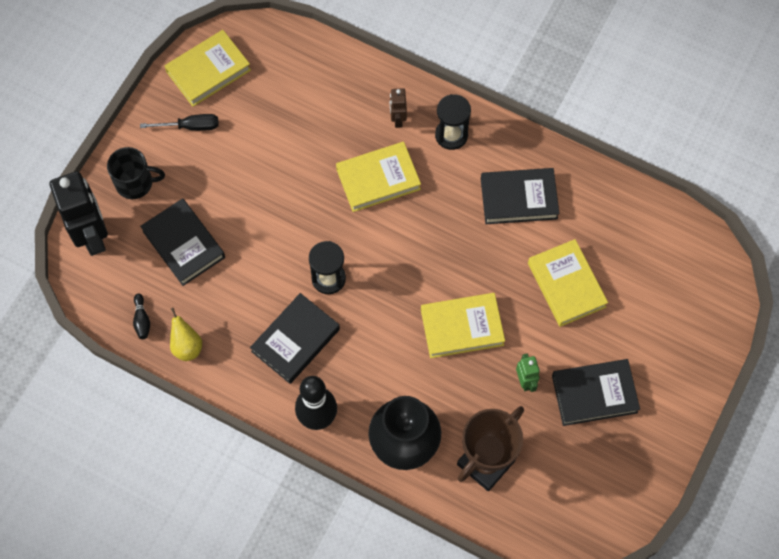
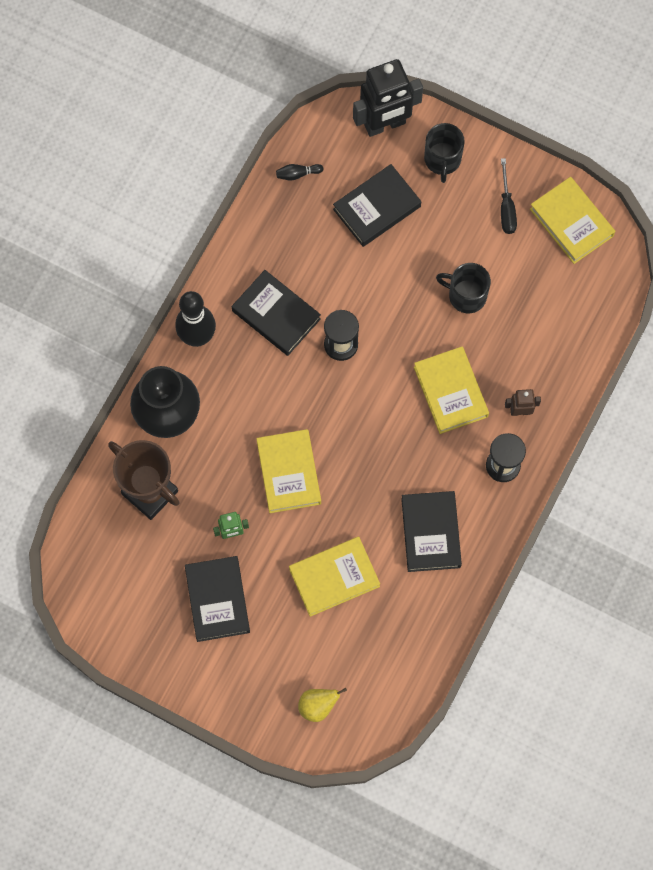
camera: 90 degrees right, 5 degrees up
yellow pear [170,308,202,361] -> yellow pear moved to [298,688,347,722]
none -> black mug [436,263,491,313]

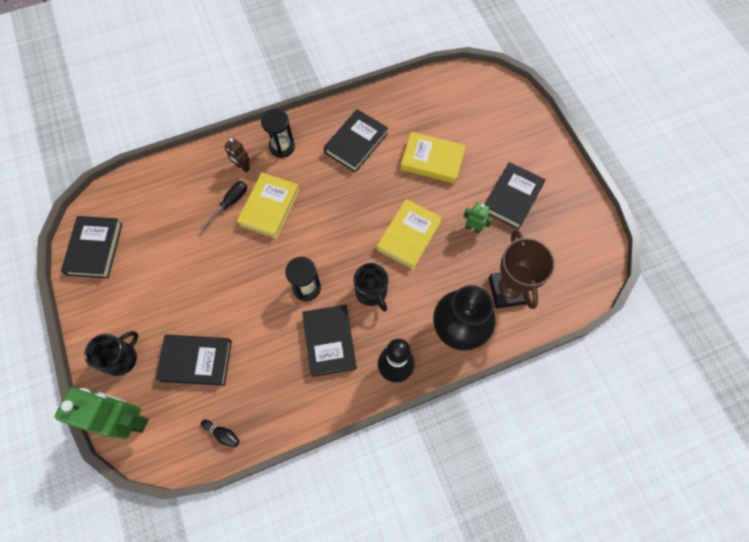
camera: 140 degrees left, 5 degrees down
yellow pear [298,688,347,722] -> none
black robot [353,59,423,137] -> green robot [55,388,149,439]
black mug [436,263,491,313] -> black mug moved to [354,263,388,312]
black screwdriver [501,158,517,234] -> black screwdriver moved to [200,181,247,231]
yellow book [530,177,615,264] -> black book [61,216,123,278]

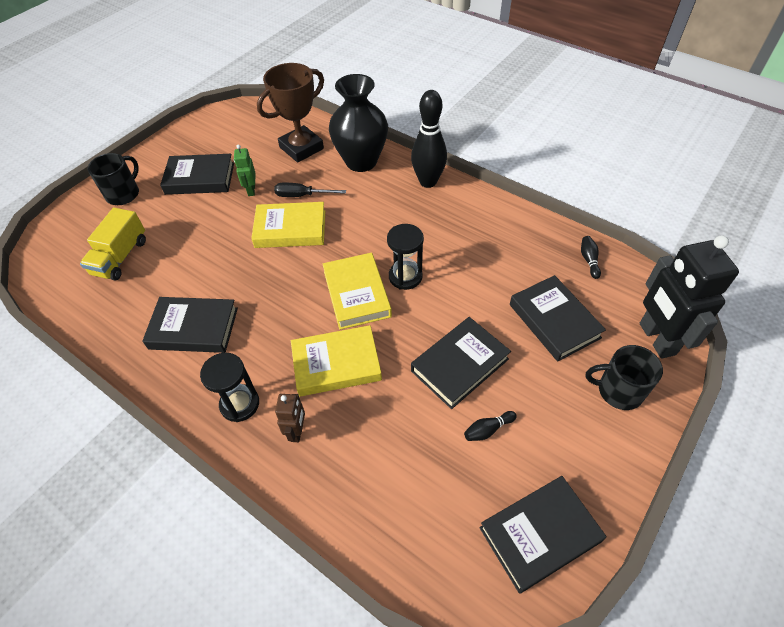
camera: 120 degrees left, 15 degrees down
green robot [55,388,149,439] -> black robot [640,235,739,358]
black screwdriver [200,181,247,231] -> black screwdriver moved to [274,183,346,197]
black book [302,305,357,377] -> black book moved to [411,317,511,409]
black mug [354,263,388,312] -> black mug moved to [88,153,139,205]
yellow book [401,132,466,184] -> yellow book moved to [323,253,392,330]
none -> yellow truck [80,207,146,281]
none -> black bowling pin [464,411,516,441]

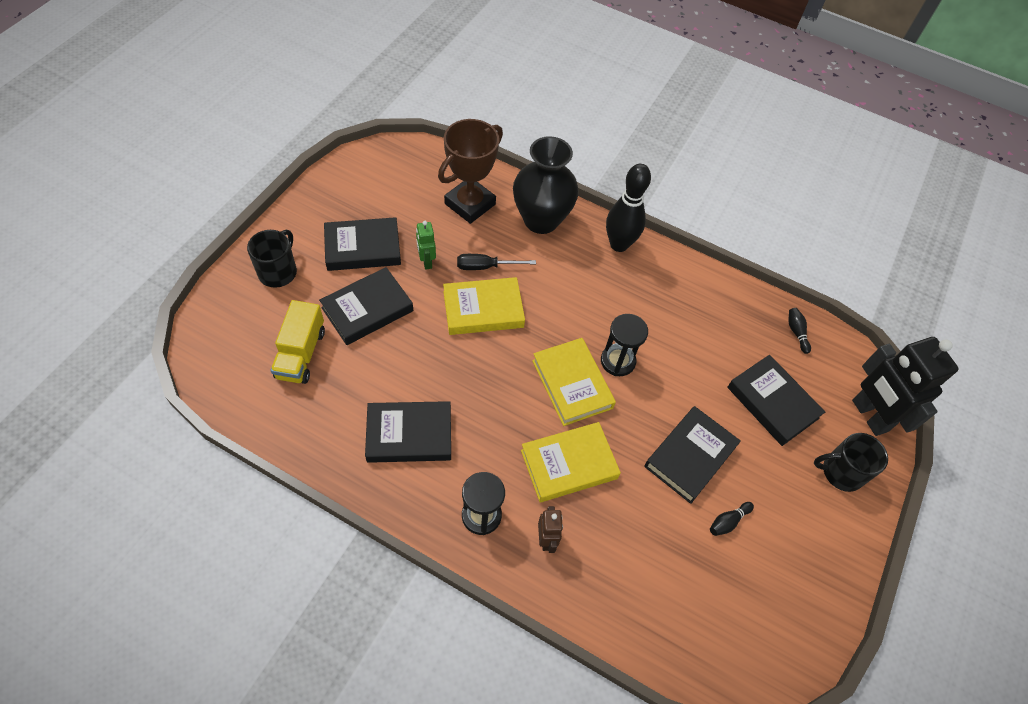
camera: 15 degrees left, 5 degrees up
black book [479,476,607,594] -> black book moved to [319,267,413,345]

